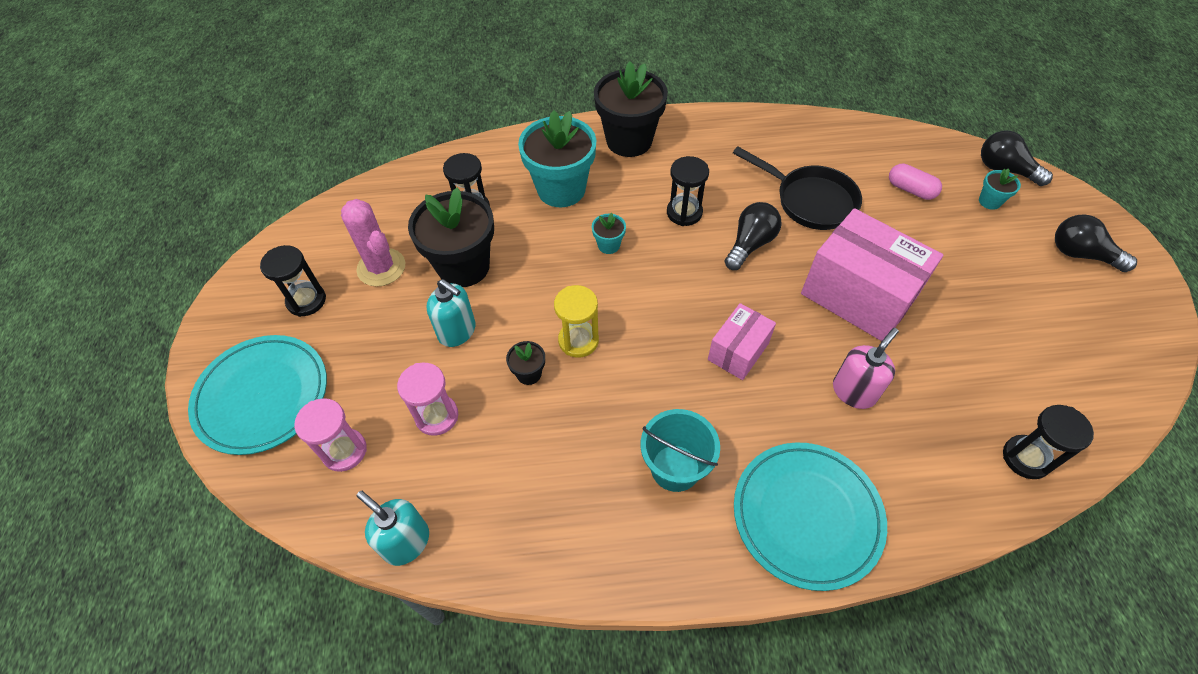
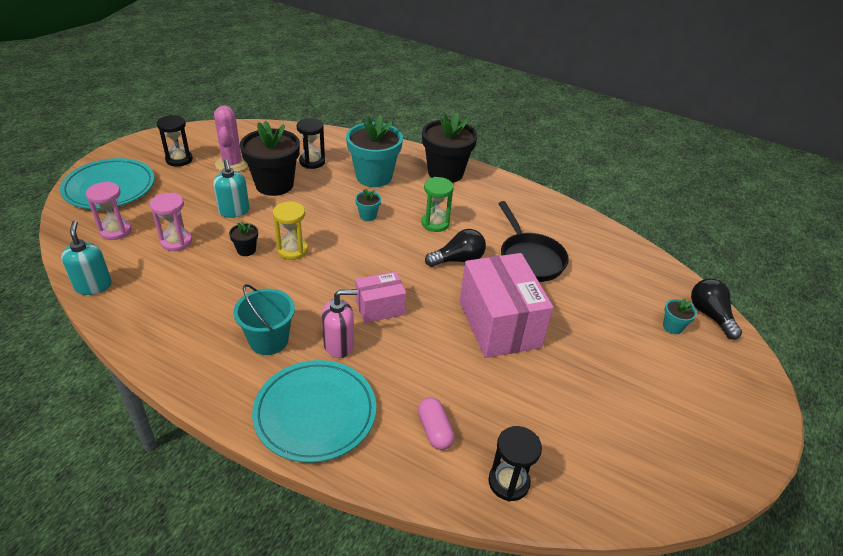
camera: 30 degrees right, 15 degrees down
black hourglass [667,156,709,226] -> green hourglass [421,177,454,232]
pink soap dispenser [833,328,899,409] -> pink soap dispenser moved to [322,289,358,358]
pink capsule [889,164,942,200] -> pink capsule moved to [418,397,455,450]
black light bulb [1055,214,1137,272] -> none

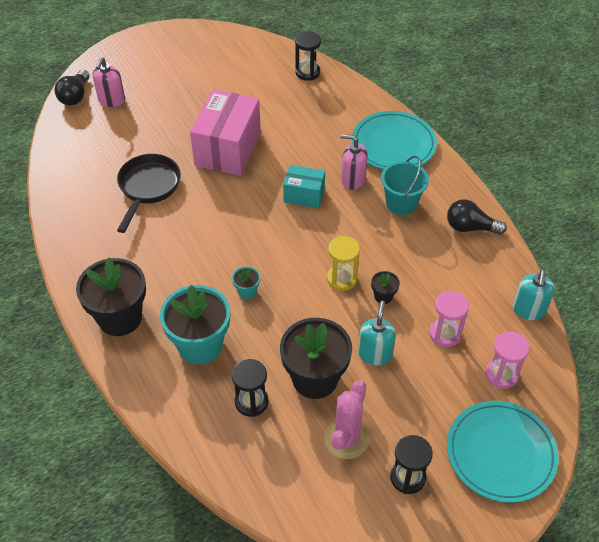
camera: 145 degrees left, 10 degrees up
pink box [355,272,406,323] -> turquoise box [283,165,325,208]
pink capsule [418,397,455,450] -> none
green hourglass [421,177,454,232] -> none
black light bulb [425,229,486,267] -> black light bulb moved to [447,199,507,235]
turquoise flower pot [663,298,697,334] -> pink soap dispenser [93,57,125,107]

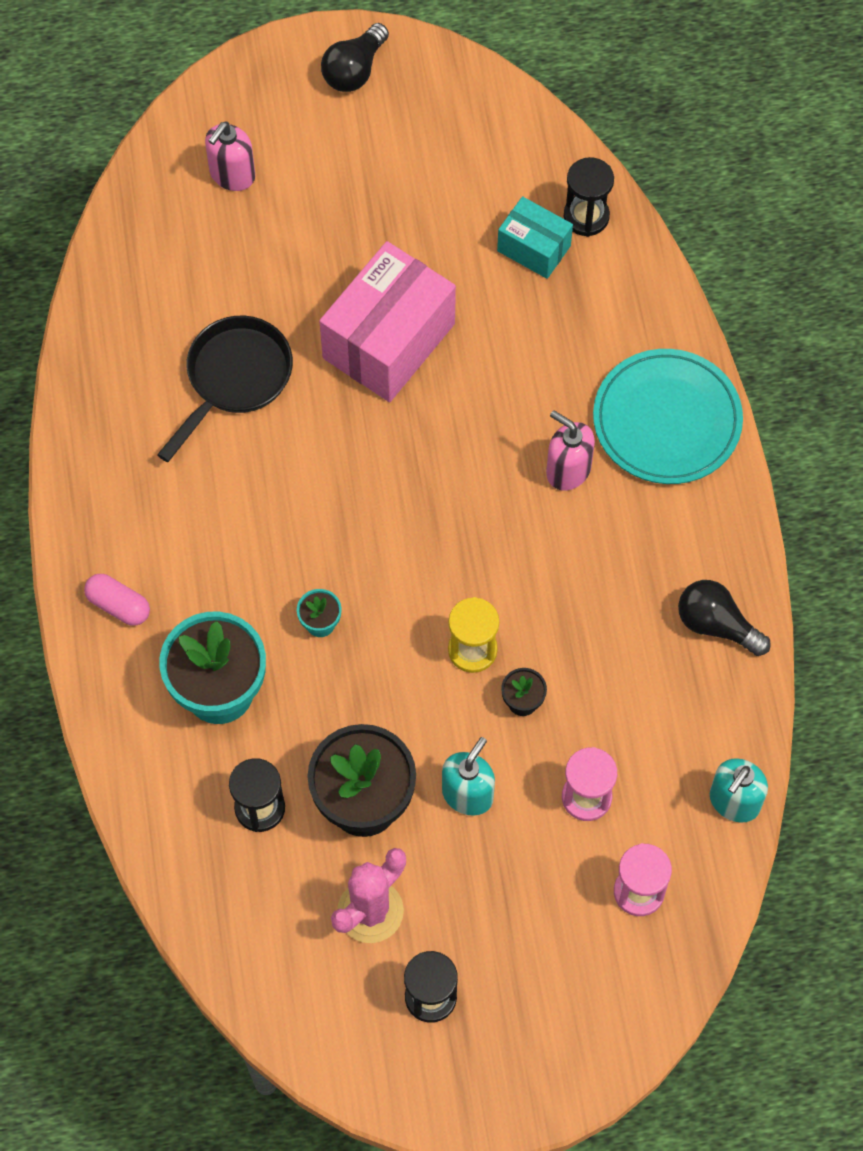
camera: 20 degrees right, 15 degrees up
black light bulb [54,70,90,106] -> black light bulb moved to [321,23,389,92]
black flower pot [76,257,146,336] -> pink capsule [84,574,150,626]
turquoise box [283,165,325,208] -> turquoise box moved to [497,196,573,279]
turquoise bucket [381,156,429,215] -> none
turquoise plate [447,401,559,503] -> none

